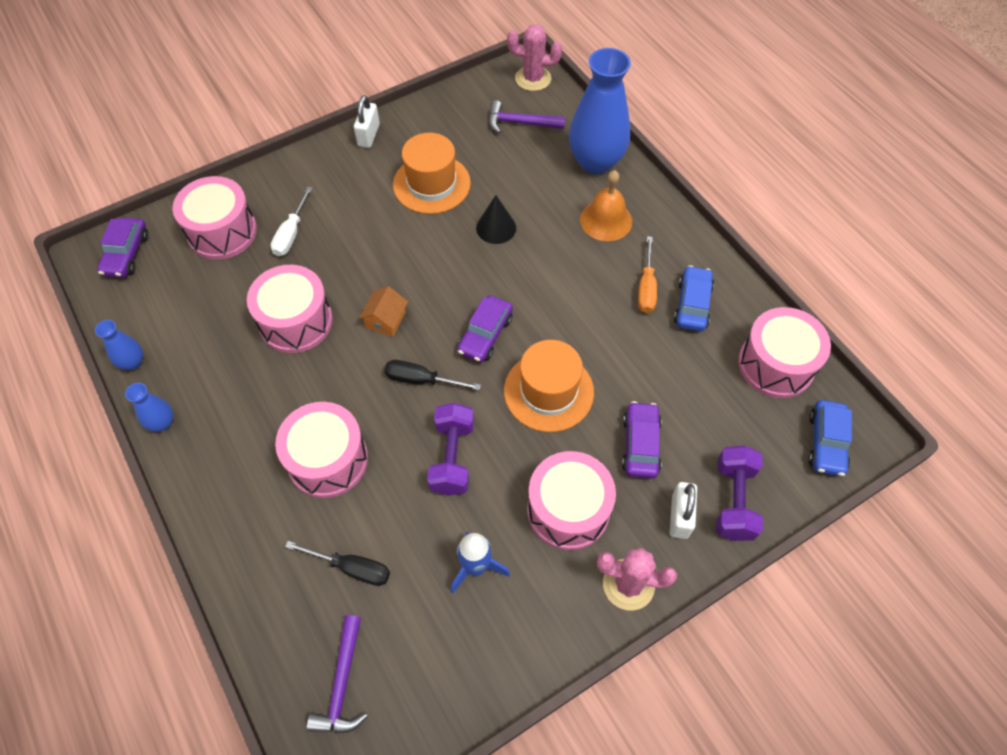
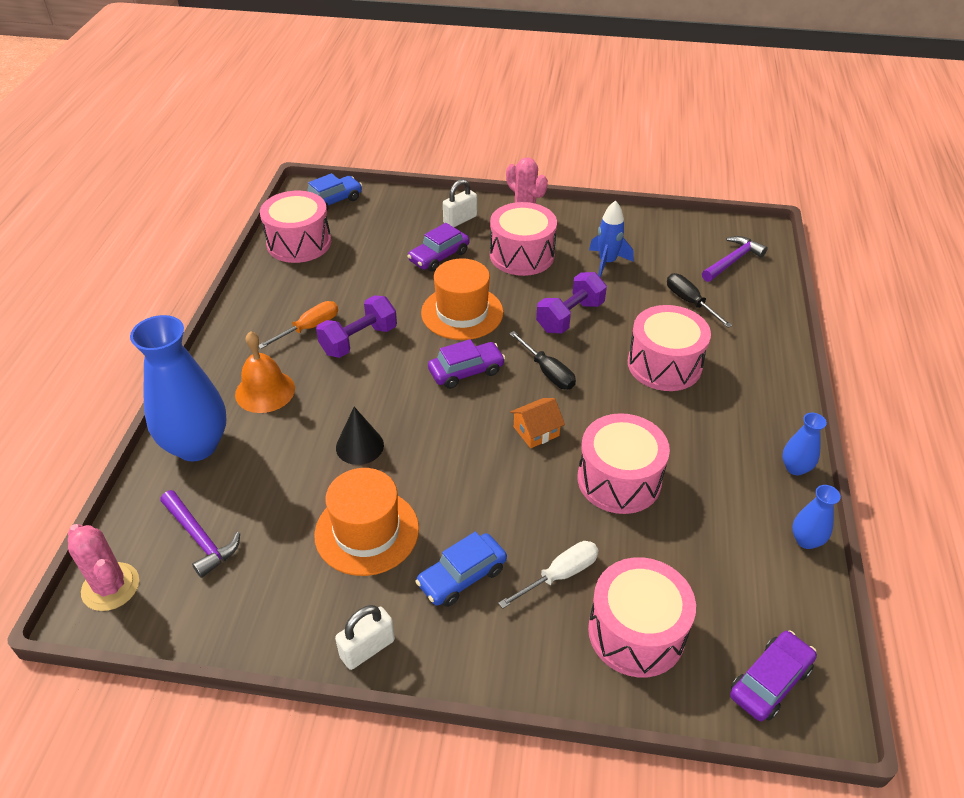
camera: 140 degrees left, 15 degrees down
blue car [674,265,714,331] -> blue car moved to [415,532,507,607]
purple dumbbell [716,445,763,541] -> purple dumbbell moved to [316,296,397,358]

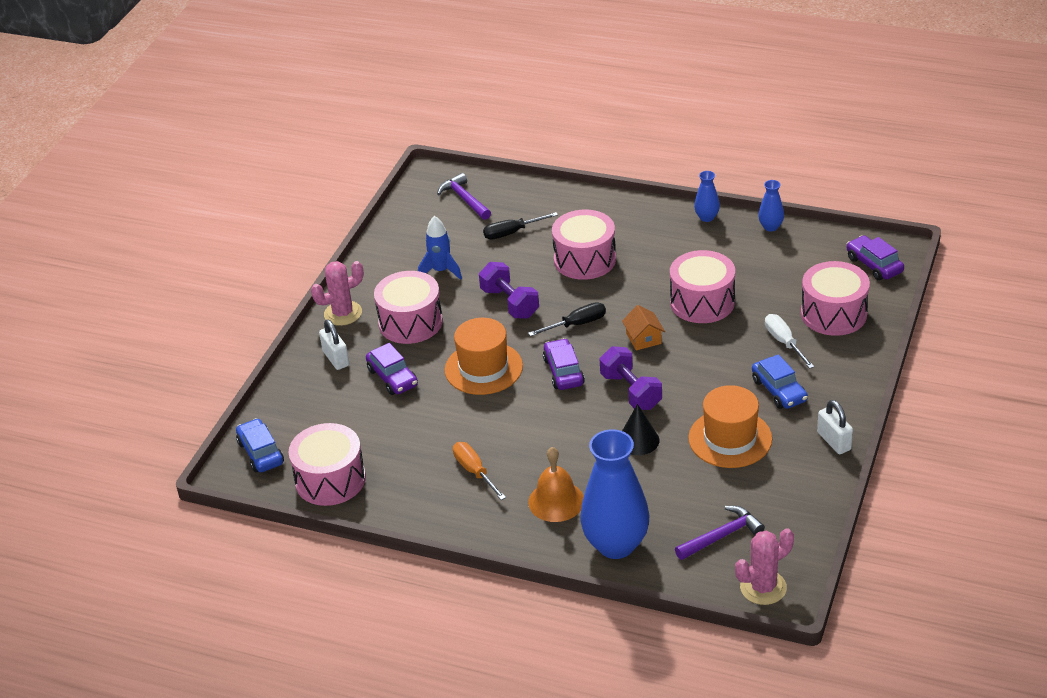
camera: 75 degrees left, 5 degrees down
purple dumbbell [316,296,397,358] -> purple dumbbell moved to [600,346,662,410]

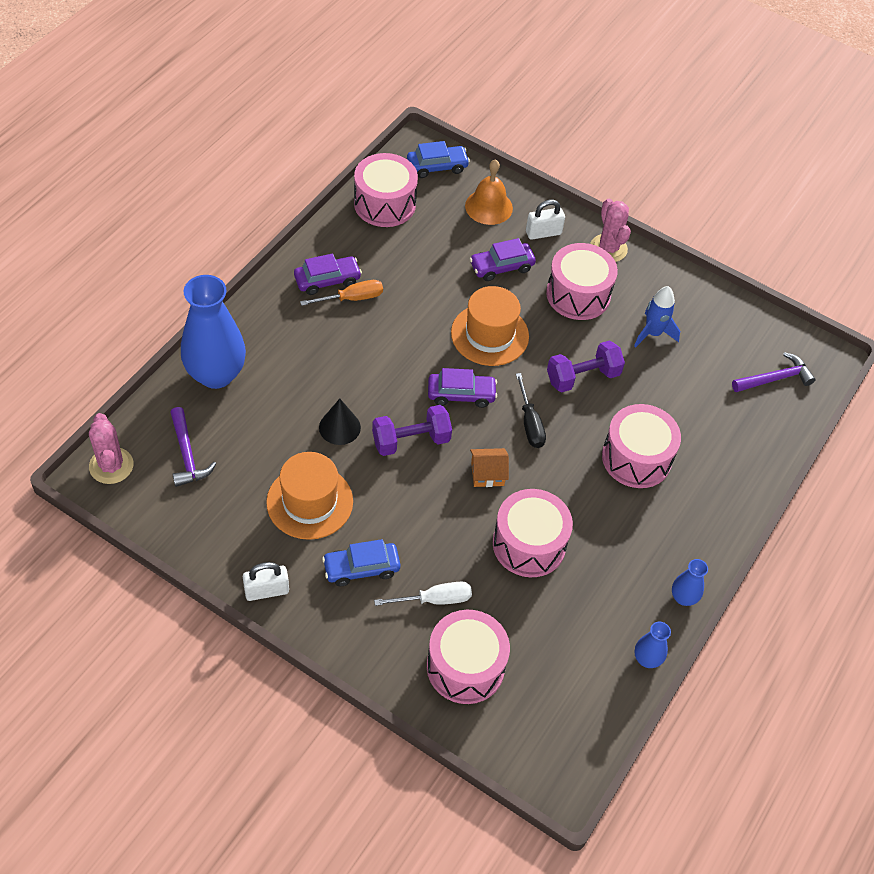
camera: 95 degrees right, 15 degrees up
black screwdriver [483,212,558,240] -> none
orange bell [528,447,584,522] -> orange bell moved to [465,159,513,225]
purple car [847,235,904,280] -> purple car moved to [294,254,362,295]

